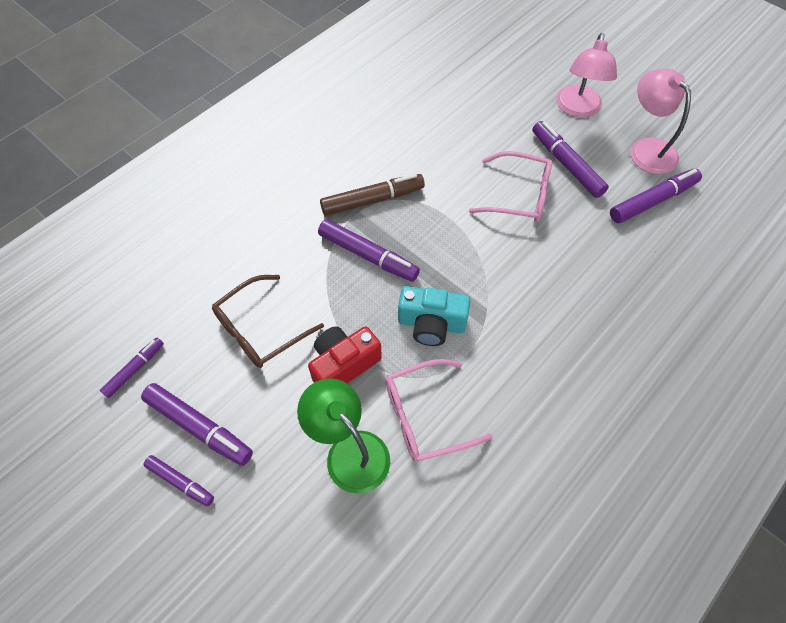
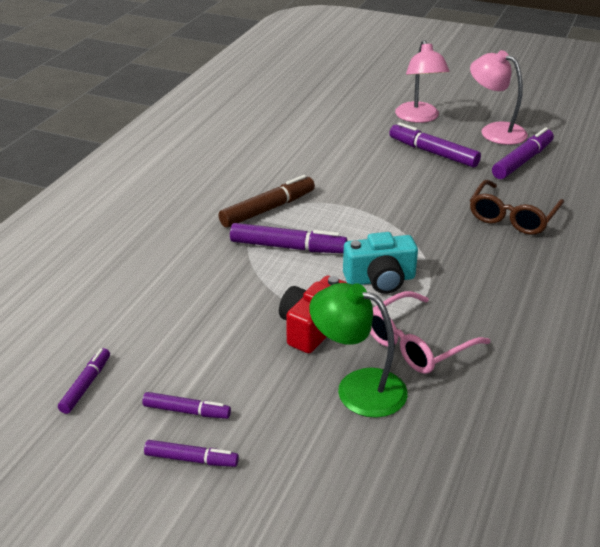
camera: 20 degrees left, 25 degrees down
purple marker [141,383,253,466] -> purple marker [142,392,231,419], size x0.60
brown glasses [212,275,324,368] -> brown glasses moved to [470,180,564,235]
pink glasses [469,151,552,222] -> none

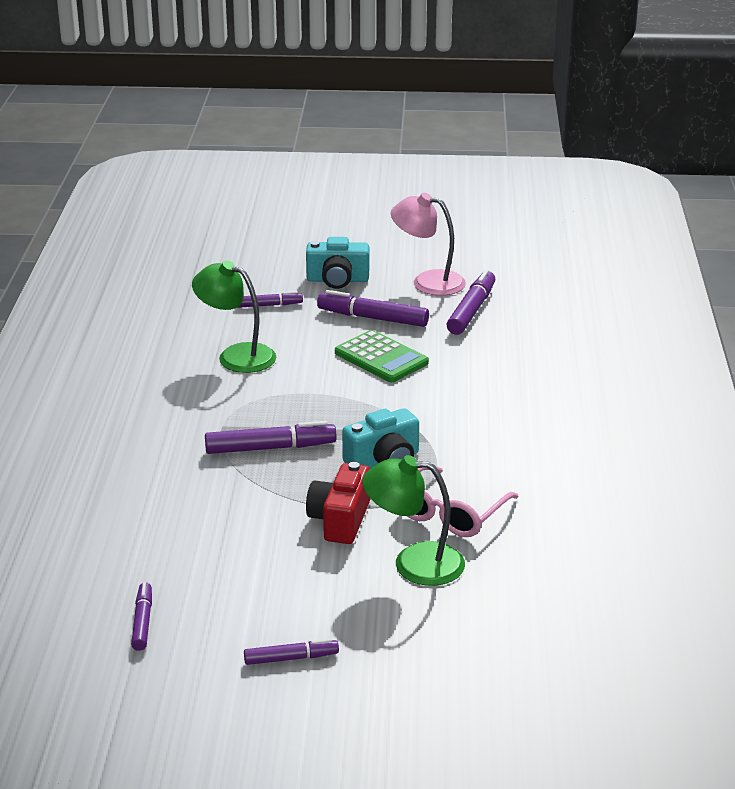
camera: 20 degrees left, 5 degrees down
purple marker [142,392,231,419] -> purple marker moved to [237,291,303,308]
brown marker [219,175,315,228] -> none
pink lamp [395,40,450,123] -> turquoise camera [306,237,369,289]
brown glasses [470,180,564,235] -> none
none -> green lamp [192,261,276,373]
none -> green calculator [335,330,429,382]

